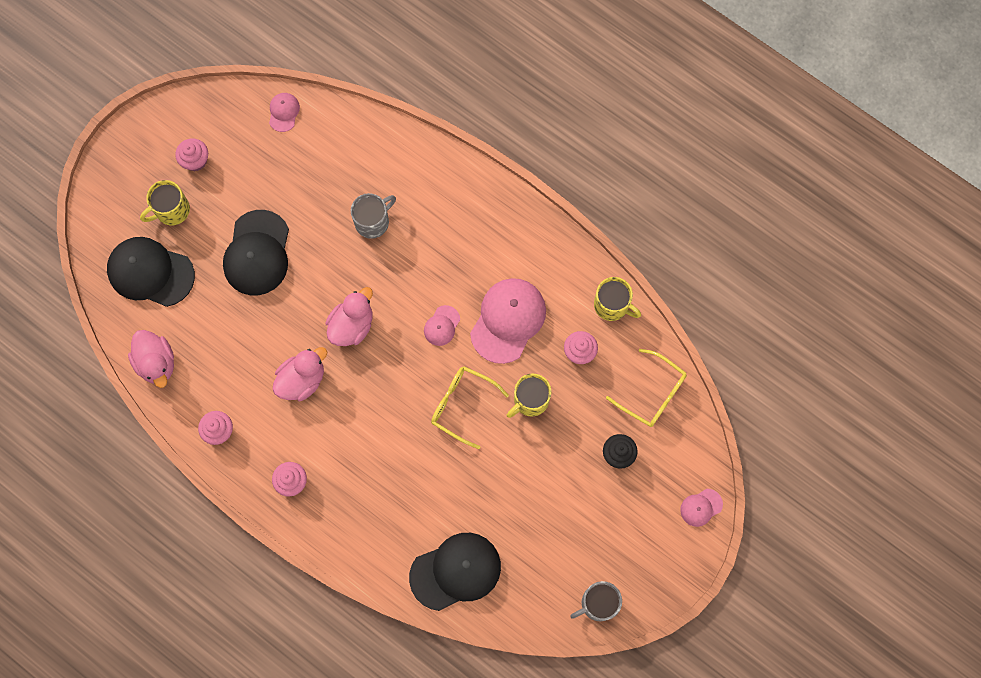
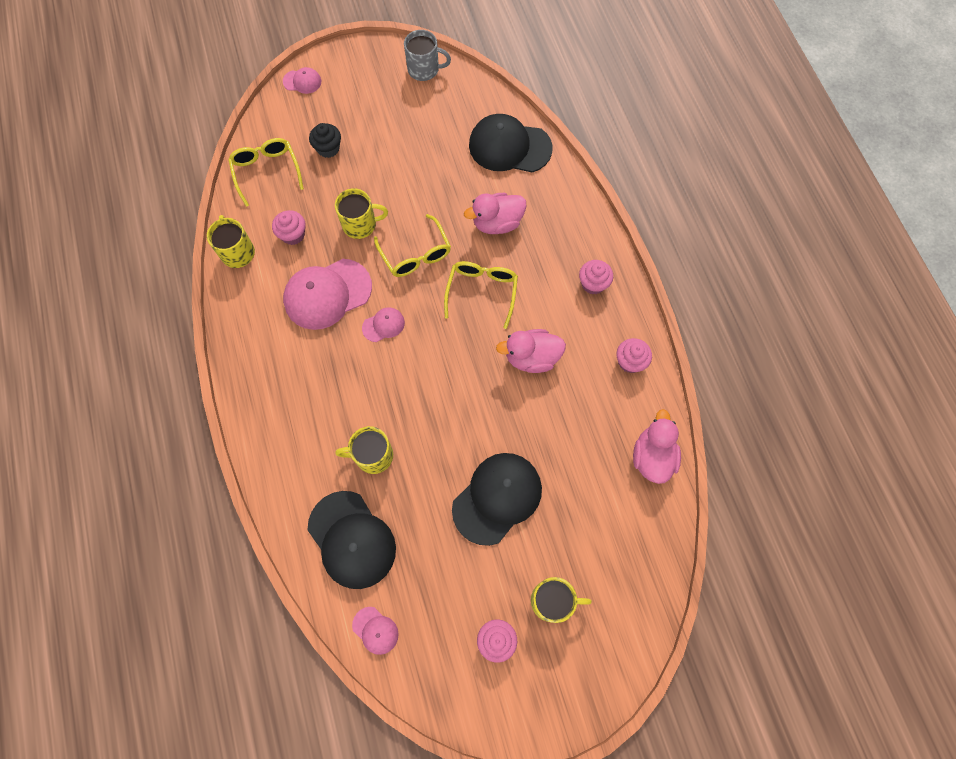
camera: 145 degrees left, 5 degrees down
black cap [107,237,195,307] -> black cap moved to [308,491,396,589]
pink cap [269,93,300,132] -> pink cap turned 90 degrees counterclockwise [352,607,399,655]
pink duck [326,287,373,346] -> pink duck moved to [464,193,527,234]
grey mug [351,193,396,239] -> yellow mug [335,426,393,474]
none -> yellow glasses [444,261,518,329]

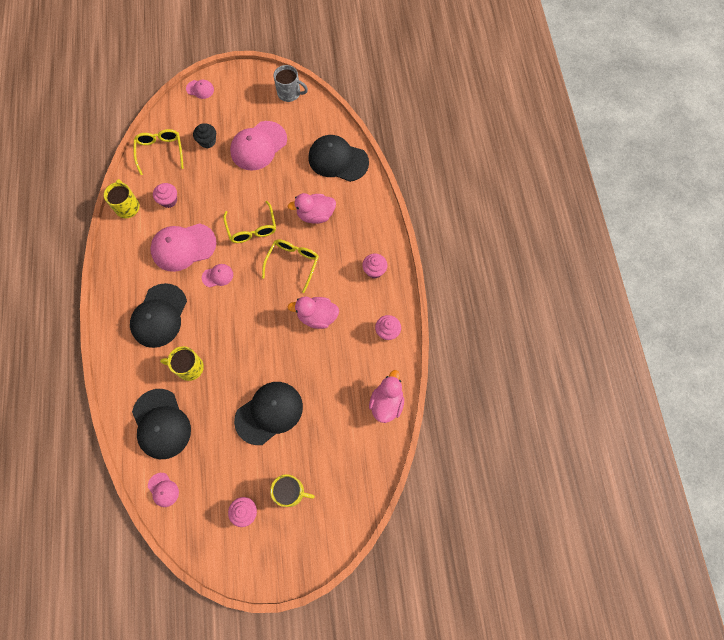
camera: 10 degrees right, 0 degrees up
yellow mug [335,188,388,239] -> none
none -> black cap [130,283,187,348]
none -> pink cap [230,121,287,170]

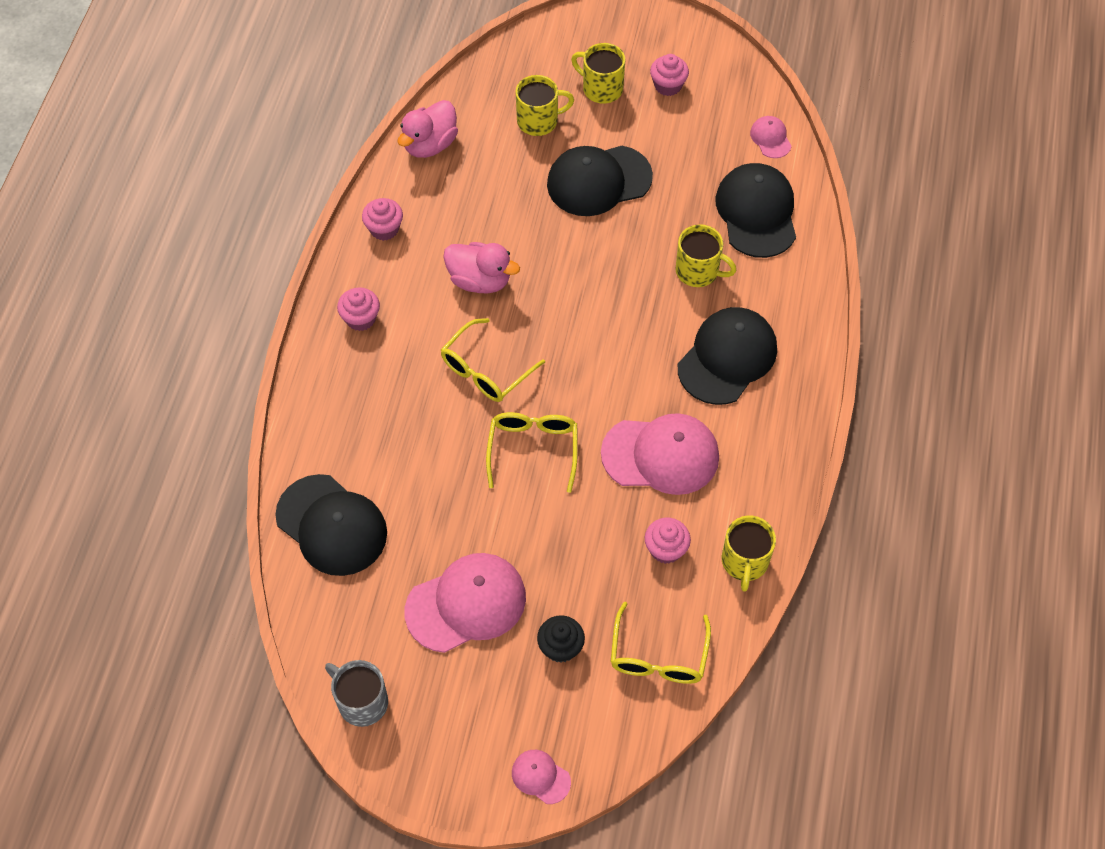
camera: 160 degrees left, 10 degrees down
pink cap [202,264,233,287] -> none
pink duck [288,193,336,224] -> none
none -> yellow mug [515,75,574,136]

